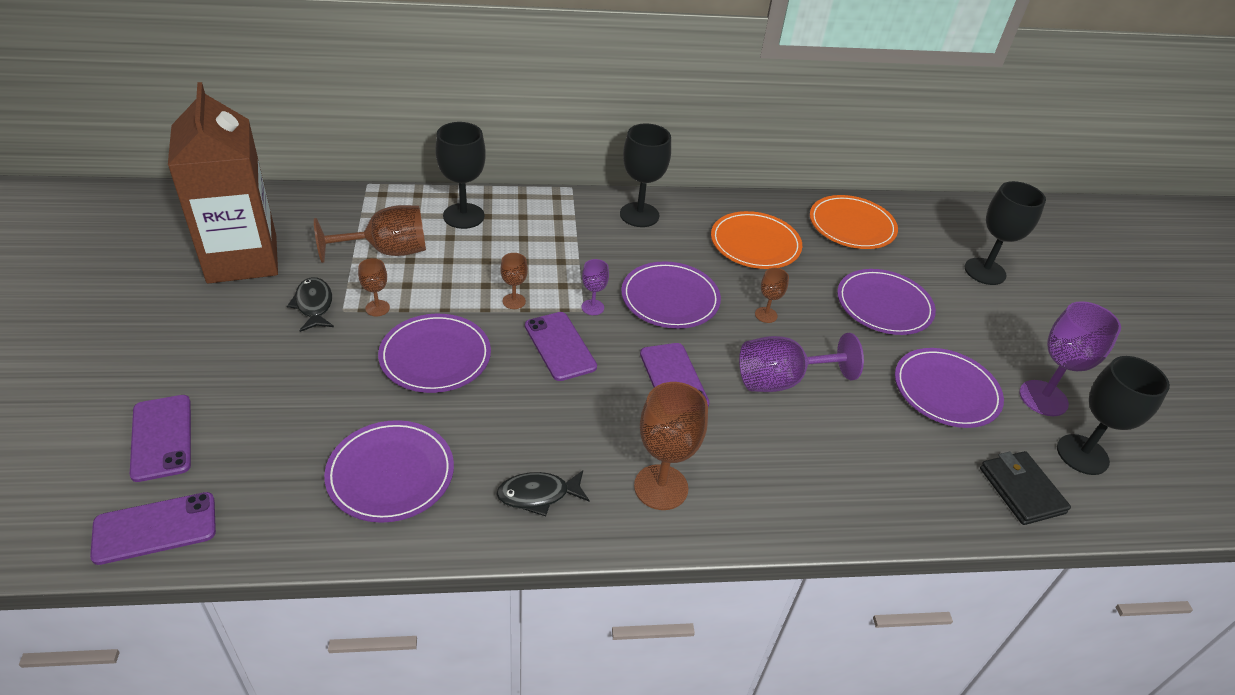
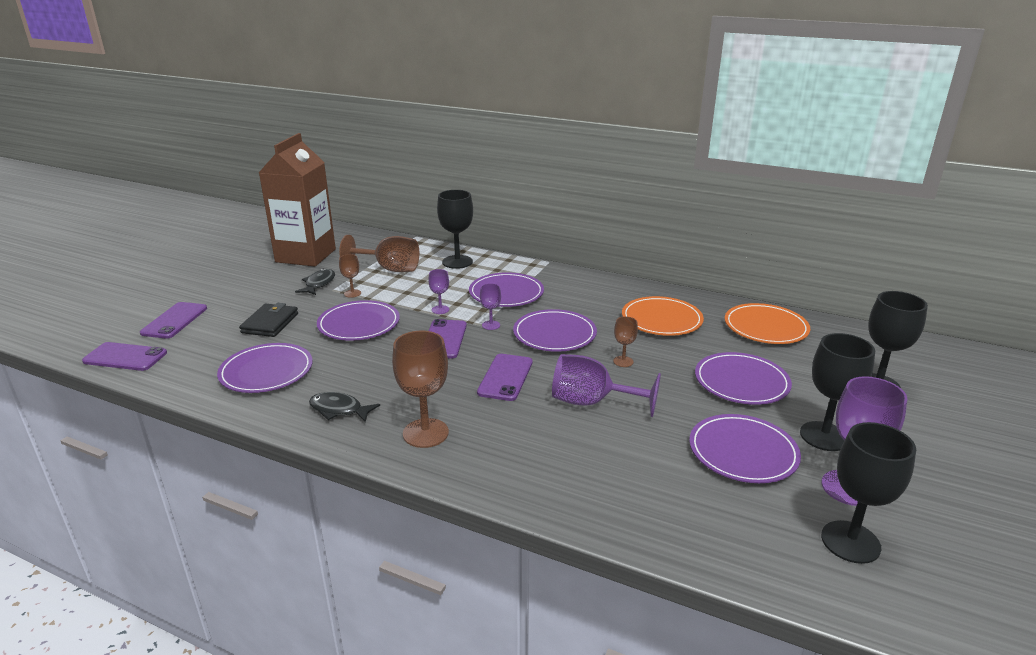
camera: 35 degrees right, 15 degrees down
brown goblet [500,253,528,309] -> purple goblet [428,269,449,314]
black goblet [620,123,671,227] -> black goblet moved to [800,333,875,451]
black wallet [980,451,1071,525] -> black wallet moved to [239,303,298,337]
none -> purple plate [469,272,544,307]

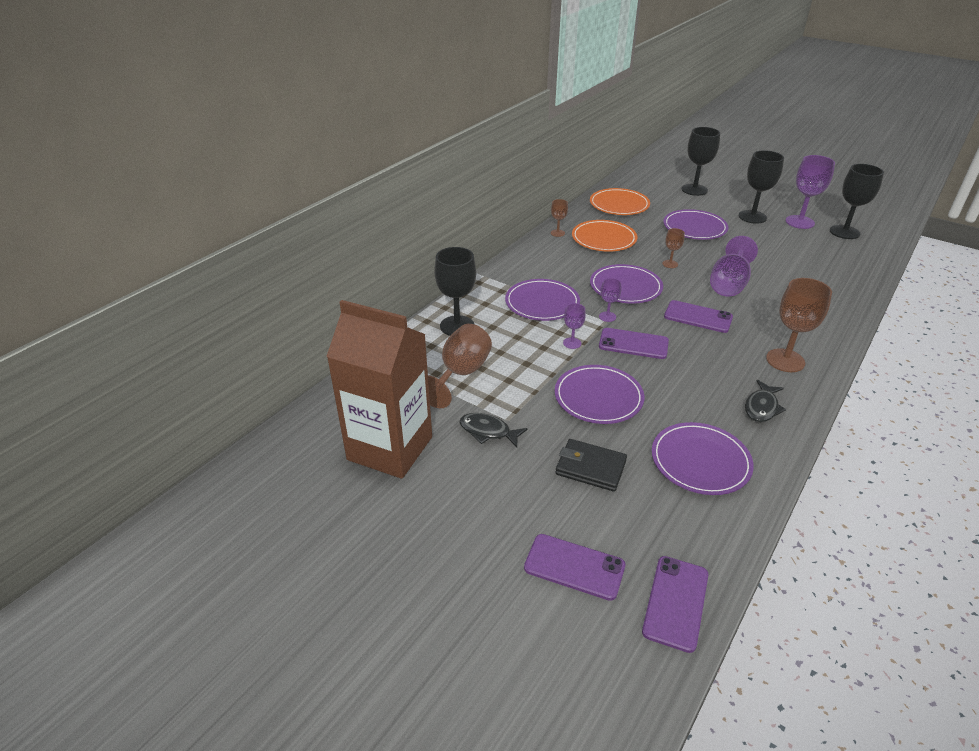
camera: 80 degrees left, 10 degrees up
brown goblet [339,254,361,298] -> brown goblet moved to [551,199,568,237]
purple plate [689,414,801,483] -> none

